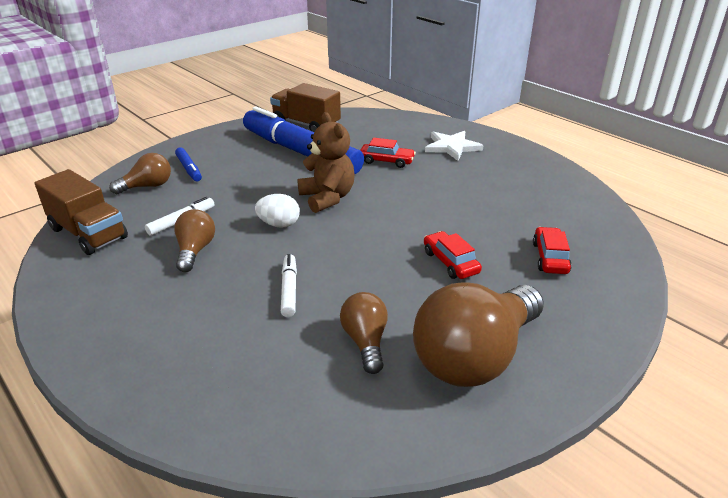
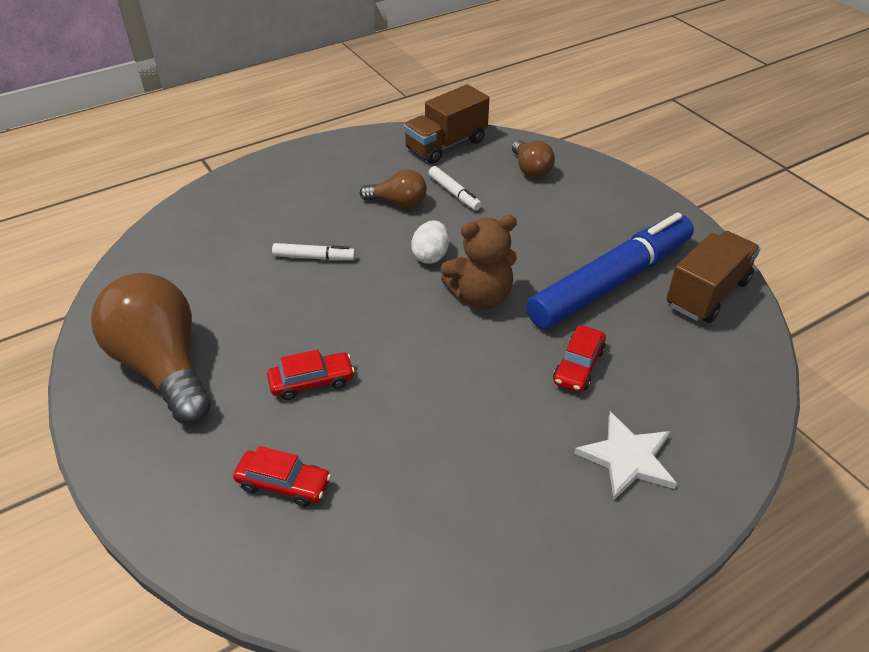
camera: 100 degrees right, 10 degrees up
blue marker [175,147,202,181] -> none
brown light bulb [340,292,388,374] -> none

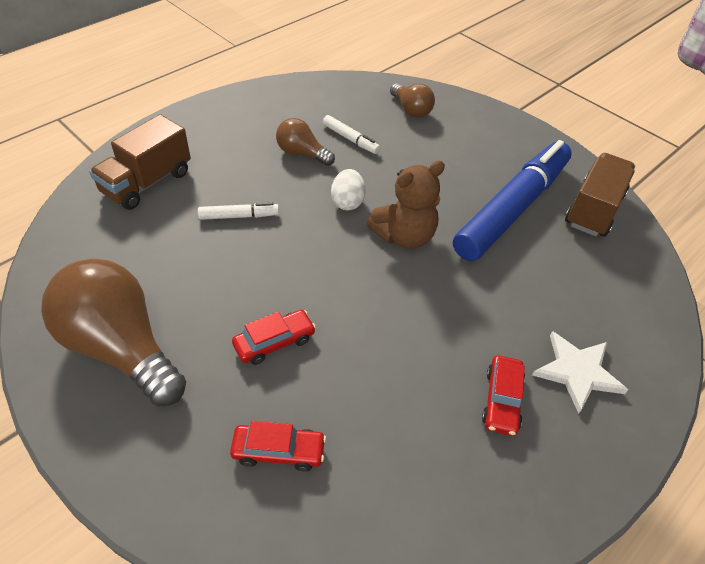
camera: 15 degrees left, 5 degrees up
brown light bulb [360,169,427,208] -> brown light bulb turned 150 degrees counterclockwise [276,118,335,166]
brown truck [403,84,489,164] -> brown truck moved to [89,114,191,210]
red car [553,325,606,392] -> red car moved to [482,355,525,436]

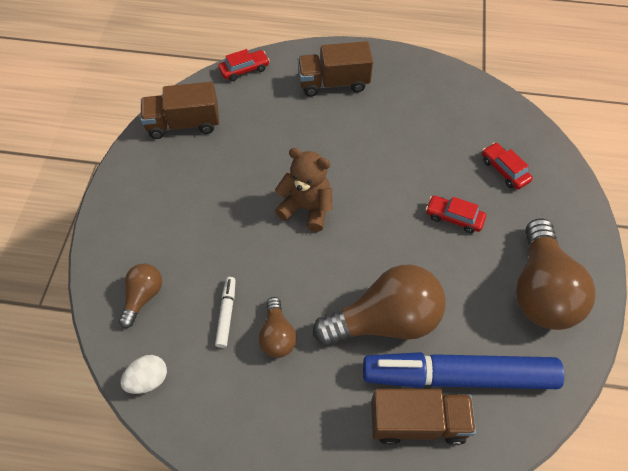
camera: 125 degrees left, 10 degrees up
white marker [198,203,279,220] -> brown light bulb [313,265,446,346]
white egg [331,169,366,210] -> white egg moved to [120,355,167,394]
blue marker [453,140,572,261] -> blue marker moved to [363,352,565,389]
red car [482,355,525,436] -> red car moved to [218,49,270,81]
white star [532,331,628,414] -> brown truck [298,41,373,97]

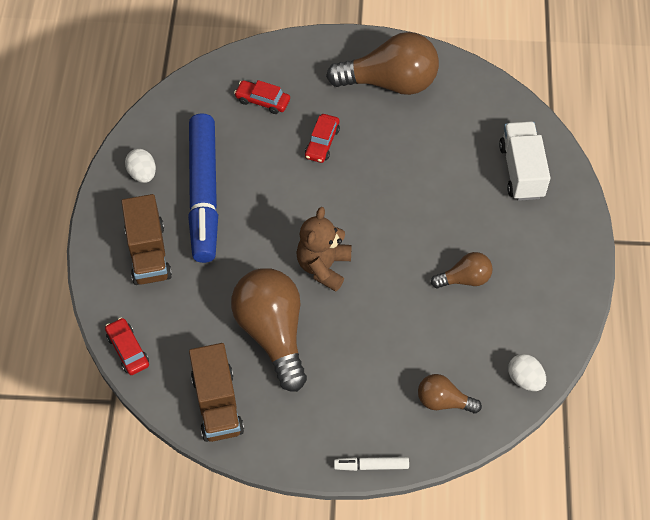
camera: 95 degrees left, 0 degrees up
white marker [215,277,236,348] -> white marker moved to [334,457,409,471]
brown light bulb [313,265,446,346] -> brown light bulb moved to [231,268,307,392]
blue marker [363,352,565,389] -> blue marker moved to [188,113,218,263]
brown truck [371,389,476,445] -> white truck [499,122,550,201]
red car [482,142,533,190] -> red car turned 60 degrees clockwise [234,80,290,114]
none -> white egg [125,149,156,183]

